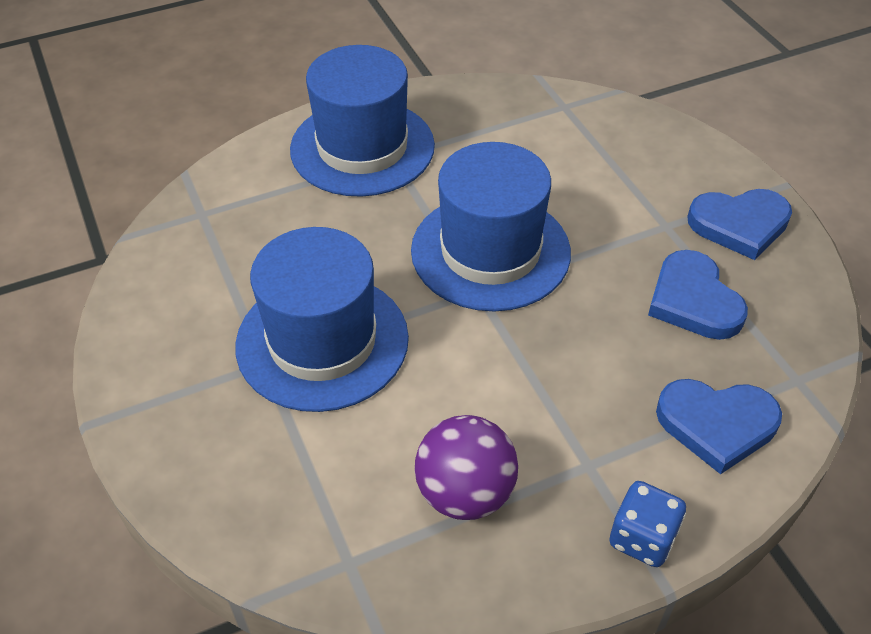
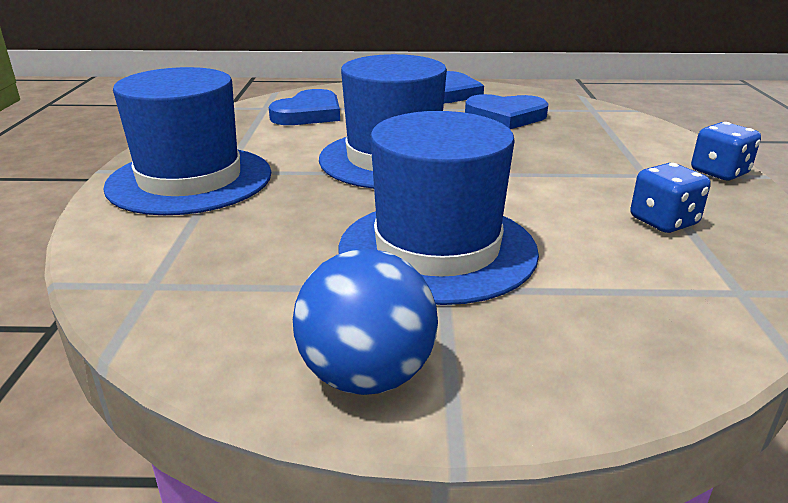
camera: 65 degrees left, 20 degrees down
purple ball [415,415,518,520] -> blue dice [630,163,711,233]
blue heart [656,379,782,474] -> blue heart moved to [269,89,340,125]
none -> blue ball [293,249,438,395]

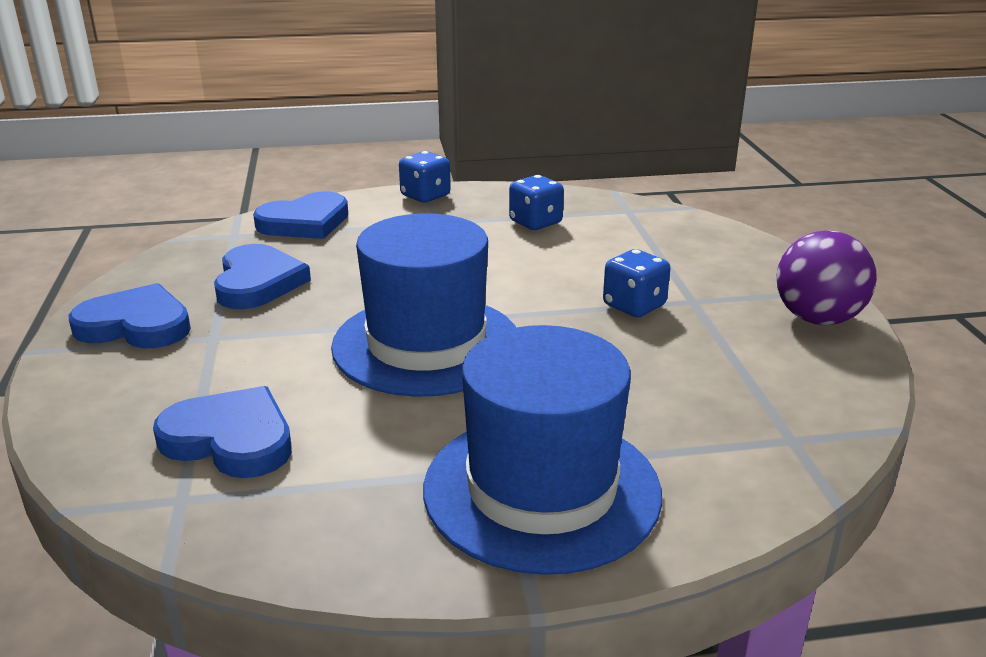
camera: 100 degrees left, 0 degrees up
blue ball [293,249,438,395] -> purple ball [776,230,877,325]
blue hat [338,111,539,305] -> blue dice [603,249,670,317]
none -> blue heart [253,191,348,239]

